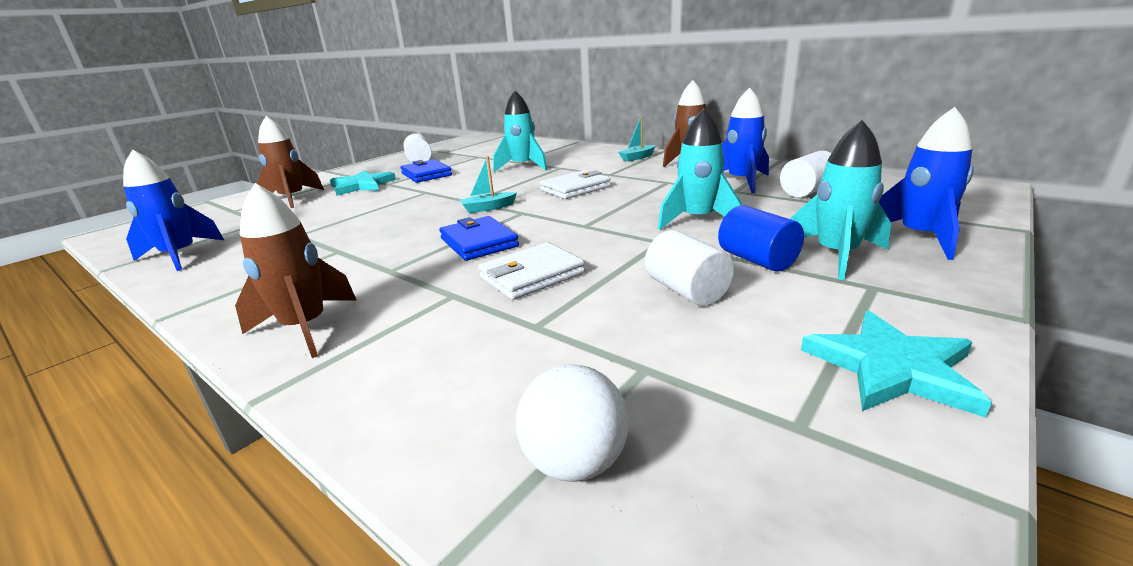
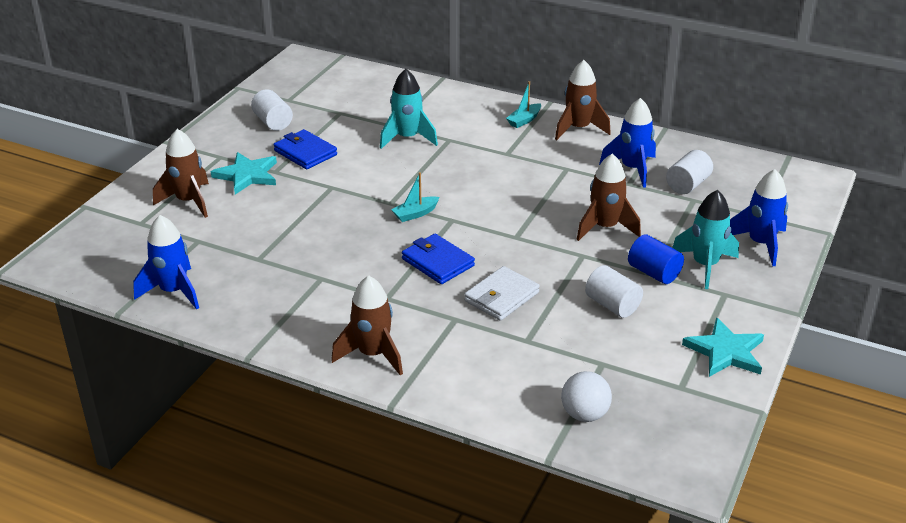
camera: 15 degrees left, 10 degrees up
white wallet [540,170,611,199] -> none
turquoise rocket [658,108,742,230] -> brown rocket [576,154,641,241]

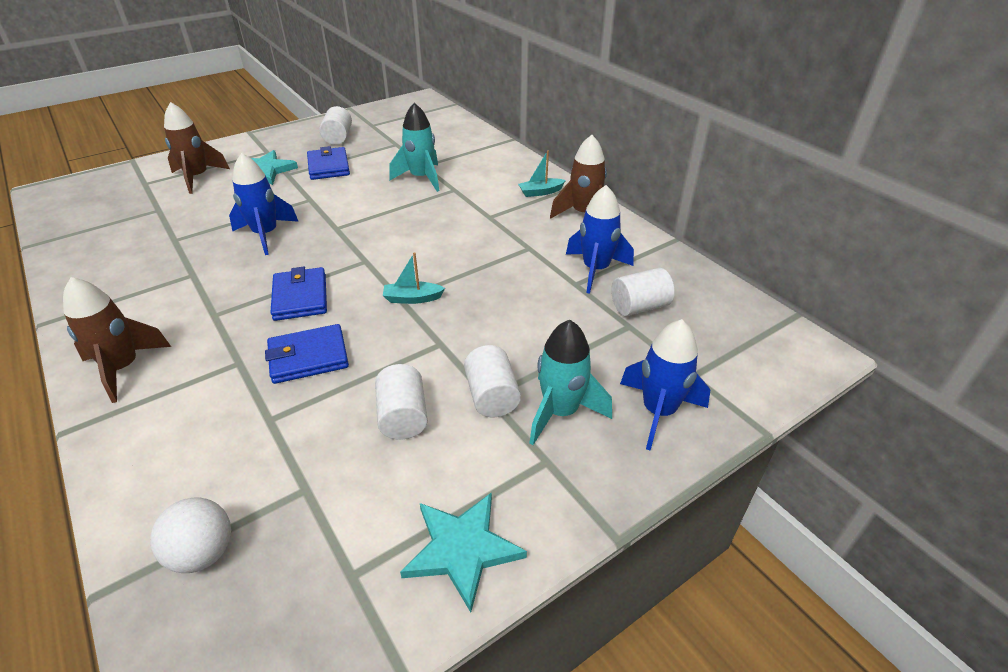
camera: 30 degrees right, 5 degrees up
blue rocket [133,215,199,310] -> blue rocket moved to [229,153,299,255]
turquoise boat [391,172,440,222] -> turquoise boat moved to [383,252,445,304]
white wallet [464,266,540,321] -> blue wallet [265,324,349,384]
brown rocket [576,154,641,241] -> none
blue cylinder [628,235,684,284] -> white cylinder [464,345,521,417]

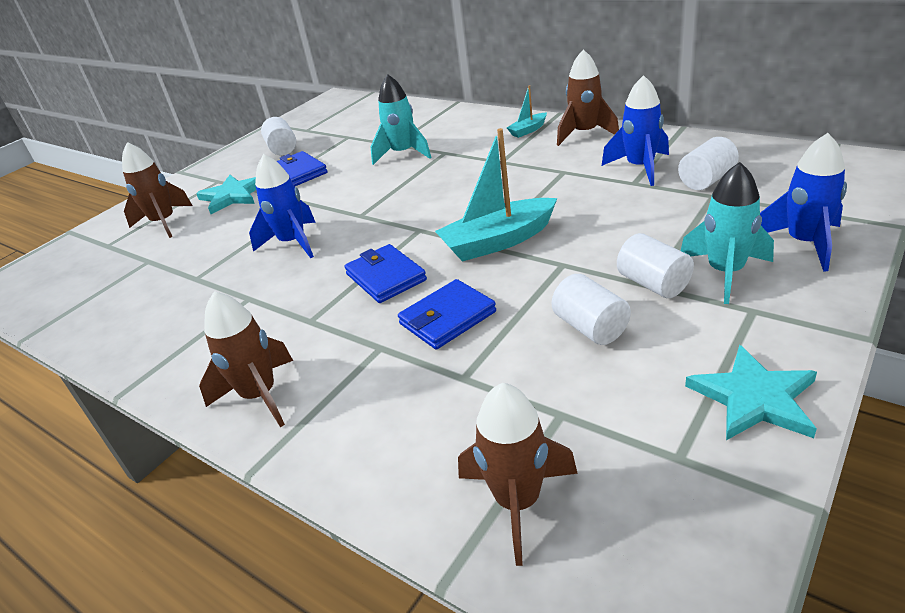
camera: 15 degrees left, 5 degrees down
white ball [150,498,231,573] -> brown rocket [458,383,578,566]
turquoise boat [383,252,445,304] -> turquoise boat [435,128,557,262], size x2.00

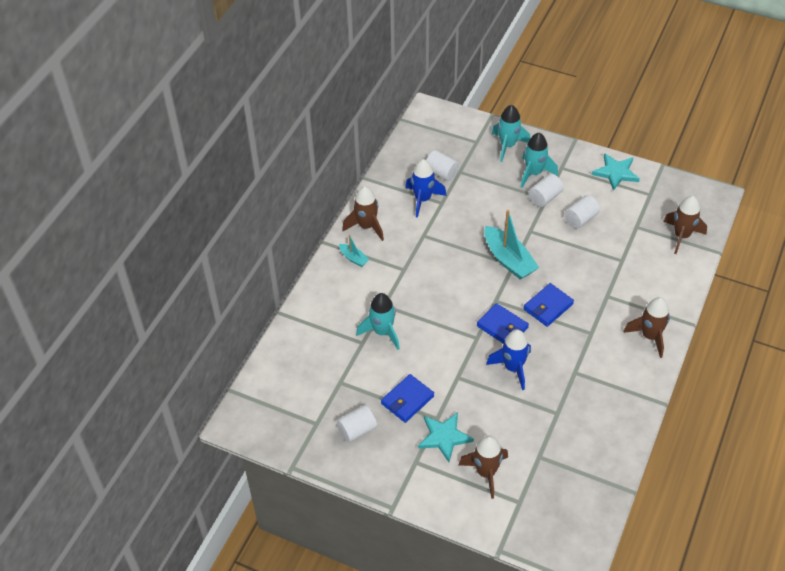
camera: 105 degrees left, 15 degrees up
blue wallet [398,279,496,349] -> blue wallet moved to [477,303,529,344]
blue rocket [760,133,847,272] -> turquoise rocket [492,105,531,162]

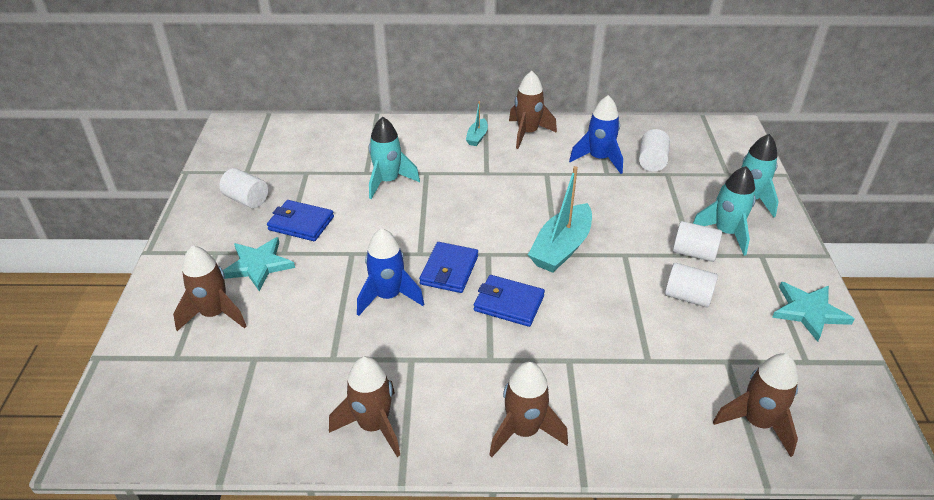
camera: 65 degrees right, 10 degrees down
none -> brown rocket [329,356,400,457]

